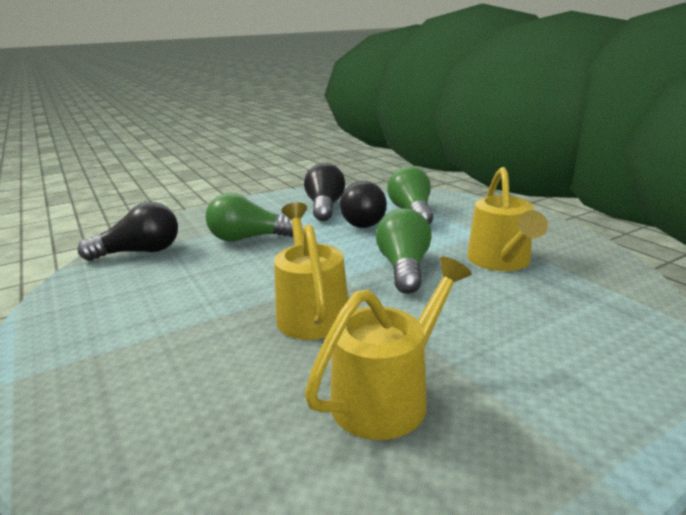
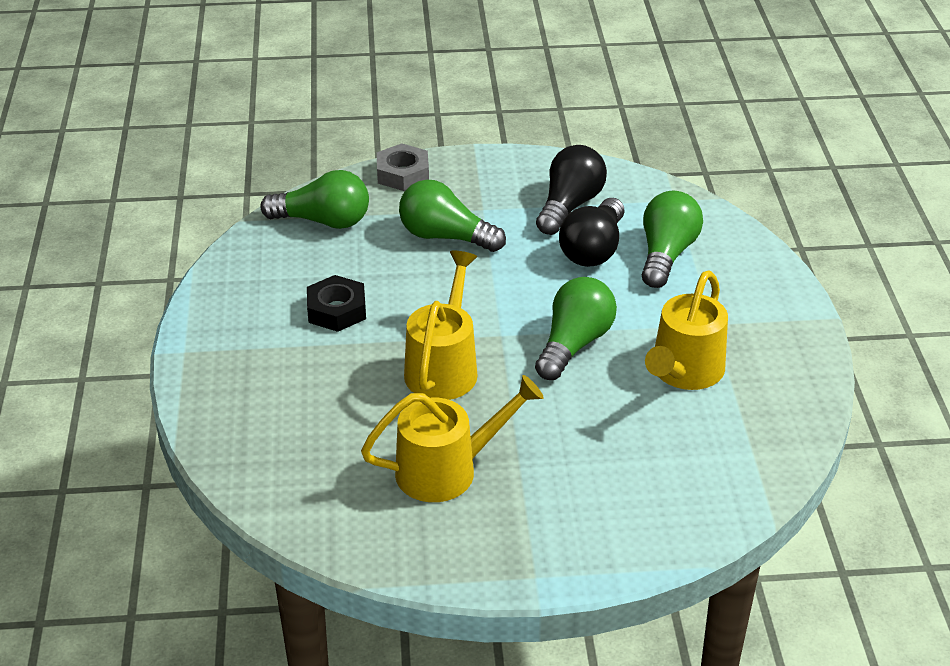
camera: 25 degrees right, 15 degrees up
black light bulb [78,202,178,261] -> green light bulb [260,170,369,229]
none -> black nut [307,275,366,332]
none -> grey nut [377,143,429,191]

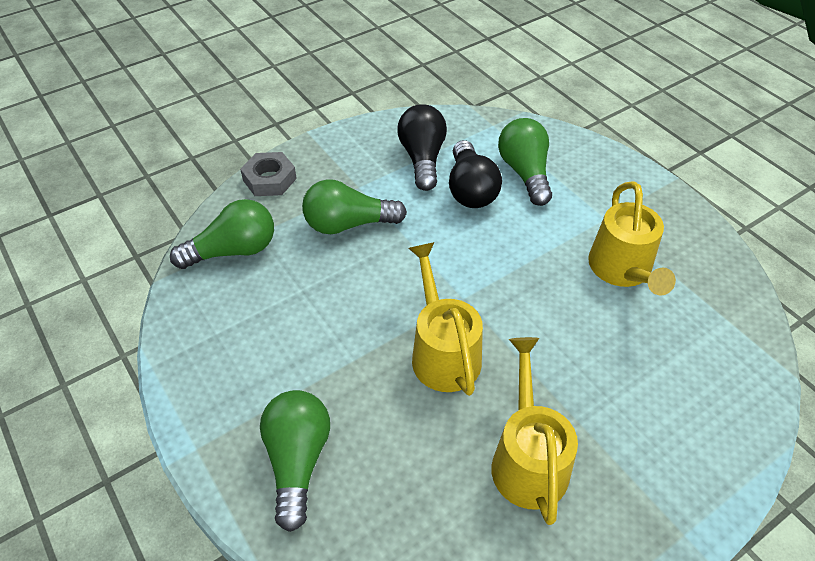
camera: 30 degrees left, 10 degrees up
black nut [307,275,366,332] -> none
yellow watering can [361,375,544,502] -> yellow watering can turned 45 degrees counterclockwise [491,337,578,525]
green light bulb [535,277,617,380] -> green light bulb moved to [260,390,330,532]

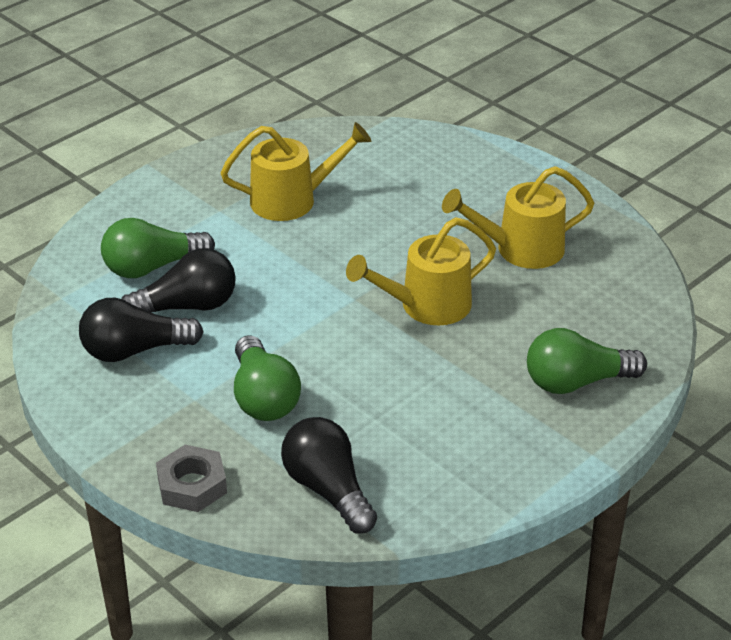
camera: 100 degrees left, 10 degrees down
green light bulb [170,199,274,269] -> black light bulb [281,417,377,533]

